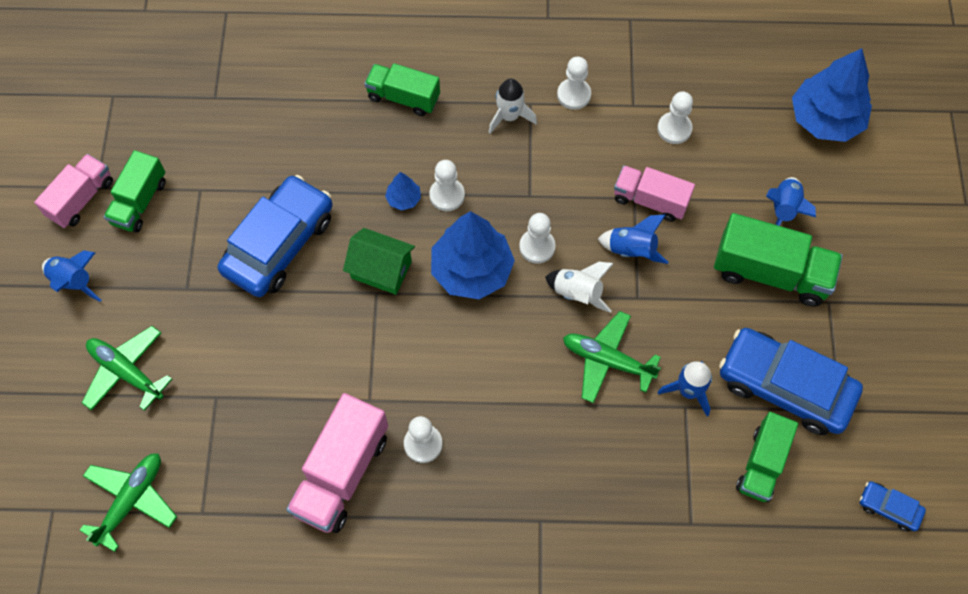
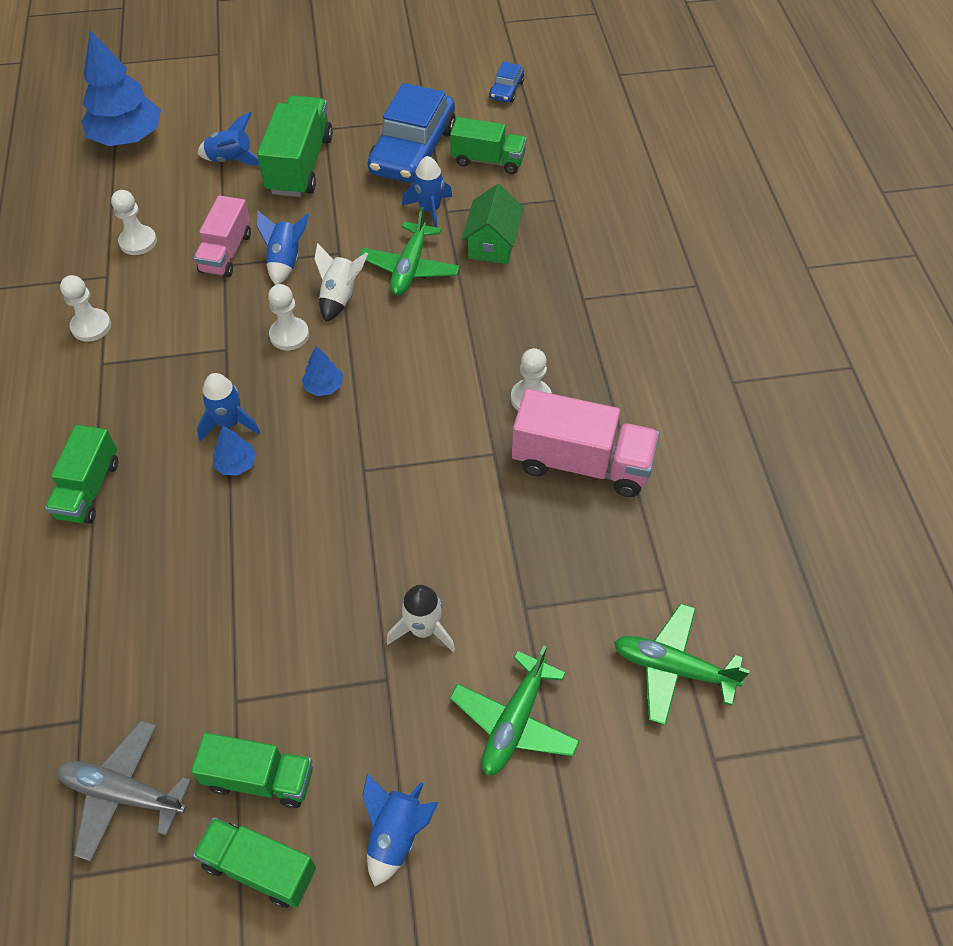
camera: 100 degrees left, 10 degrees down
pink truck [34,154,113,228] -> green truck [193,817,316,908]
blue car [218,175,333,297] -> none
green house [343,228,415,295] -> green house moved to [462,184,524,264]
white pawn [429,160,465,211] -> blue rocket [197,373,261,442]
blue tree [431,211,515,299] -> blue tree [302,346,343,396], size x0.44
white rocket [488,79,537,134] -> white rocket moved to [387,585,455,652]
none -> grey plane [57,720,192,861]

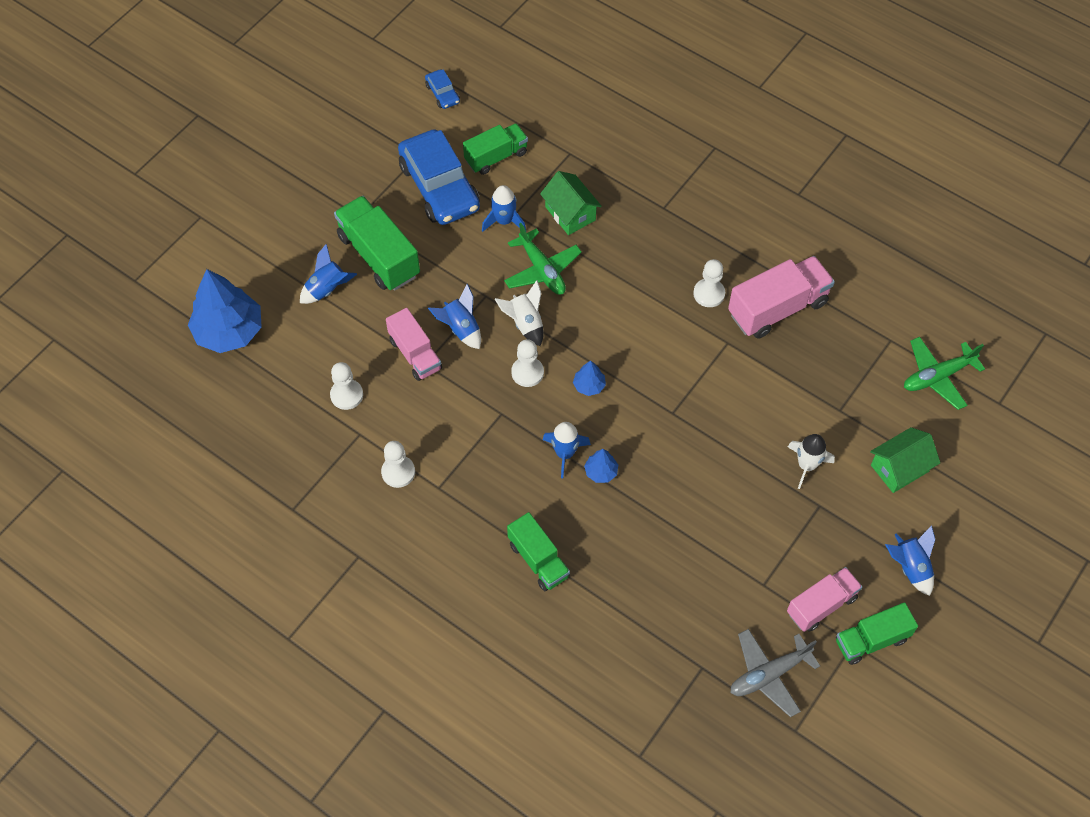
camera: 45 degrees left, 5 degrees up
green truck [191,733,313,808] -> pink truck [787,567,862,632]
green plane [450,646,580,776] -> green house [870,427,940,493]

